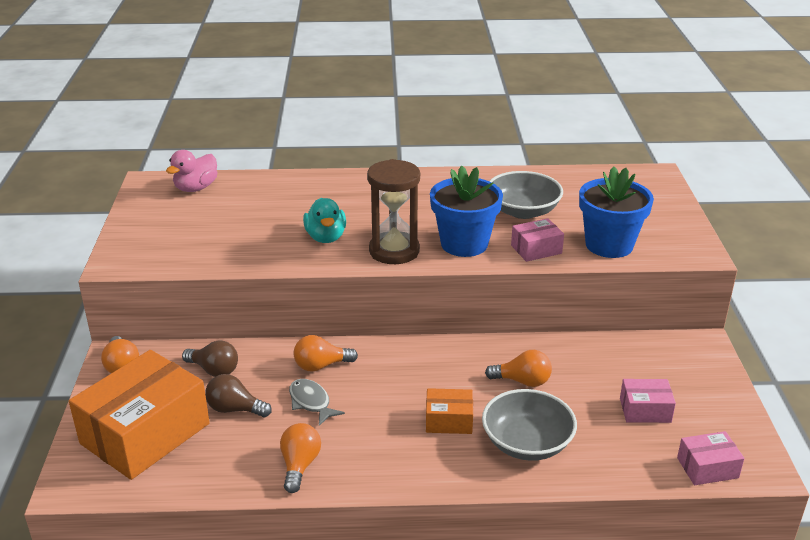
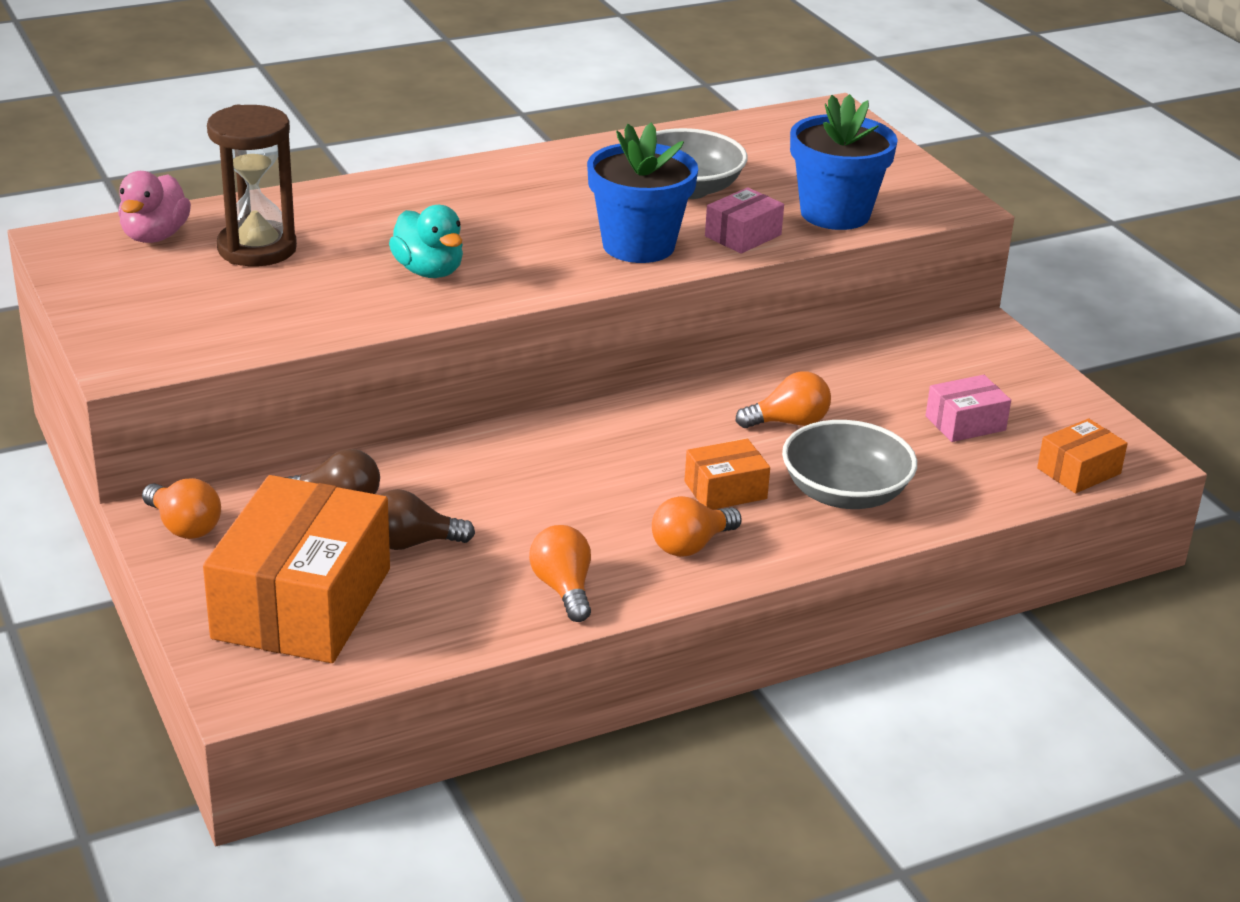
camera: 25 degrees left, 0 degrees up
grey fish [289,379,345,426] -> none
orange light bulb [294,335,358,372] -> orange light bulb moved to [652,496,742,557]
brown hourglass [367,159,420,264] -> brown hourglass moved to [207,105,297,266]
pink box [677,431,745,485] -> orange box [1037,419,1128,493]

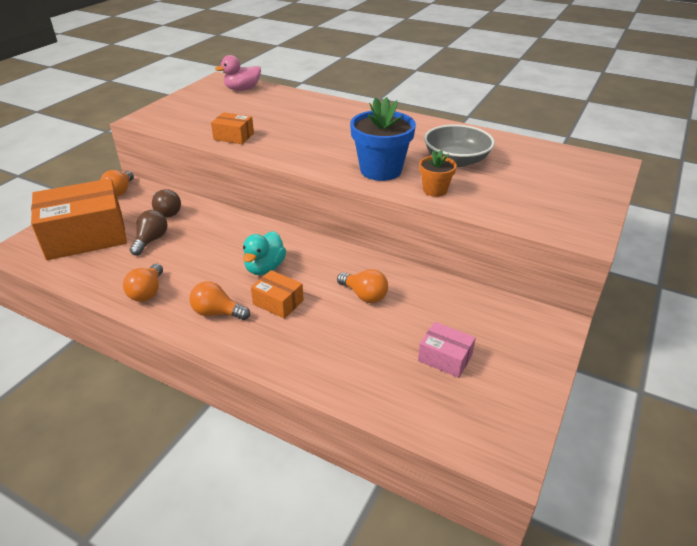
camera: 55 degrees right, 5 degrees up
brown hourglass [207,105,297,266] -> none
brown light bulb [381,489,475,550] -> brown light bulb turned 60 degrees clockwise [130,210,168,255]
turquoise duck [389,205,463,278] -> turquoise duck moved to [243,231,286,275]
orange light bulb [529,525,591,622] -> orange light bulb turned 150 degrees clockwise [123,264,163,302]
pink box [705,187,784,254] -> orange flower pot [419,150,457,197]
grey bowl [782,420,917,509] -> none
blue flower pot [790,94,898,230] -> none
orange box [1037,419,1128,493] -> orange box moved to [211,112,254,144]

